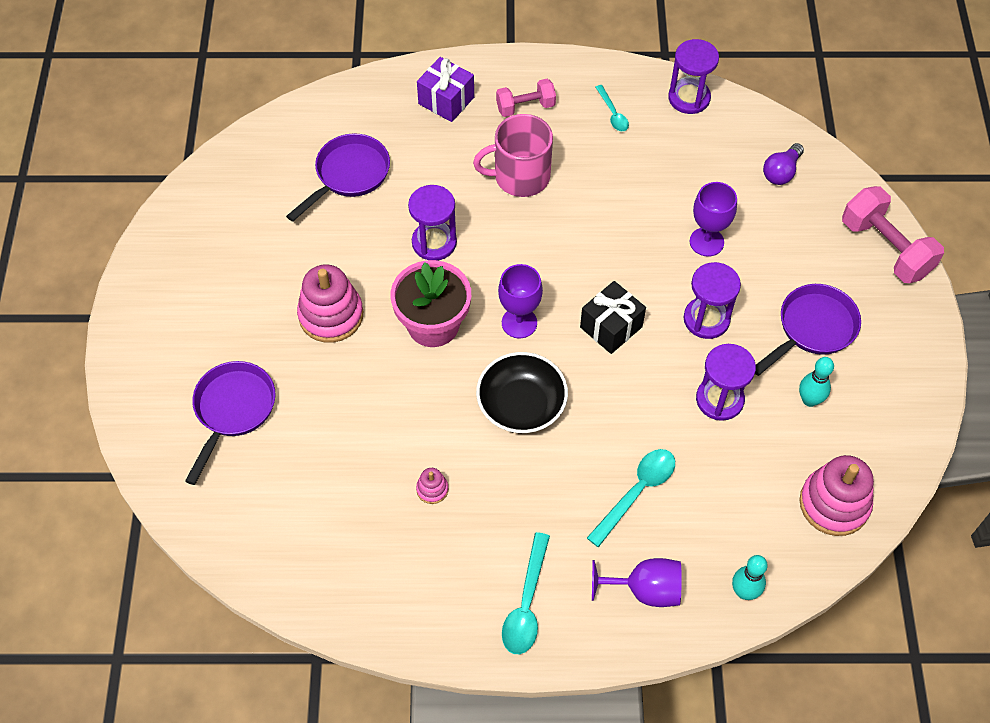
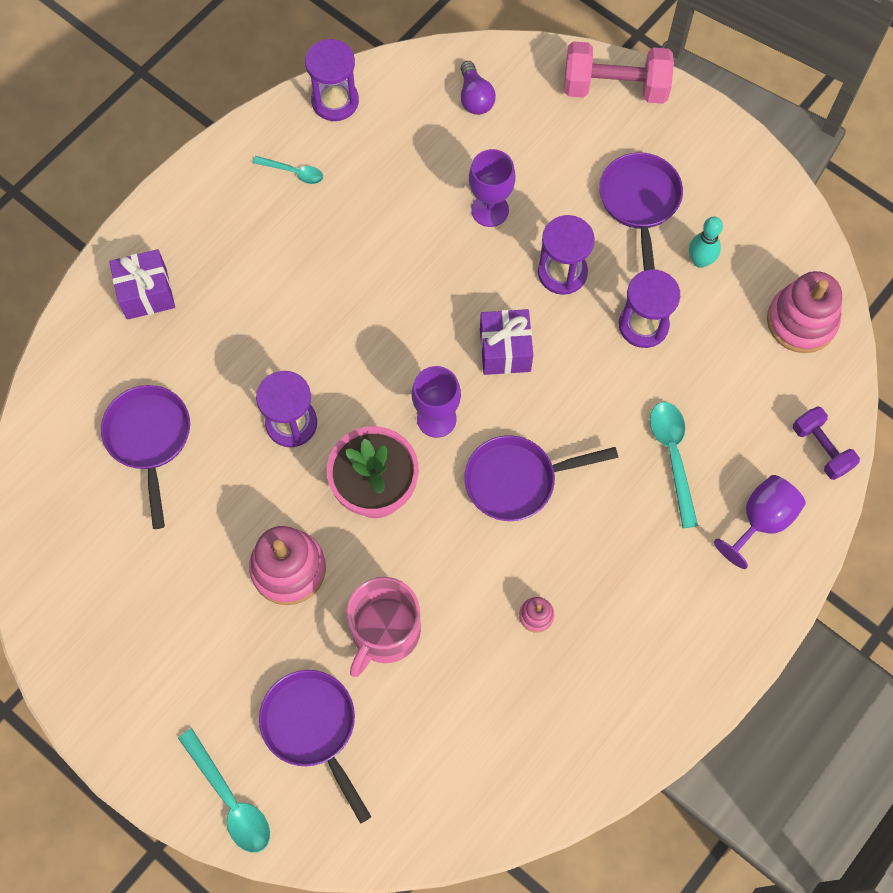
camera: 50 degrees left, 10 degrees up
pink mug [473,114,553,197] -> pink mug moved to [347,577,421,677]
black bowl [476,352,568,433] -> purple pan [464,435,618,521]
pink dumbbell [496,79,556,117] -> none
turquoise spoon [502,532,550,654] -> turquoise spoon moved to [178,728,270,853]
black gift [580,281,646,354] -> purple gift [480,309,533,375]
turquoise bowling pin [732,555,768,600] -> purple dumbbell [793,406,860,480]

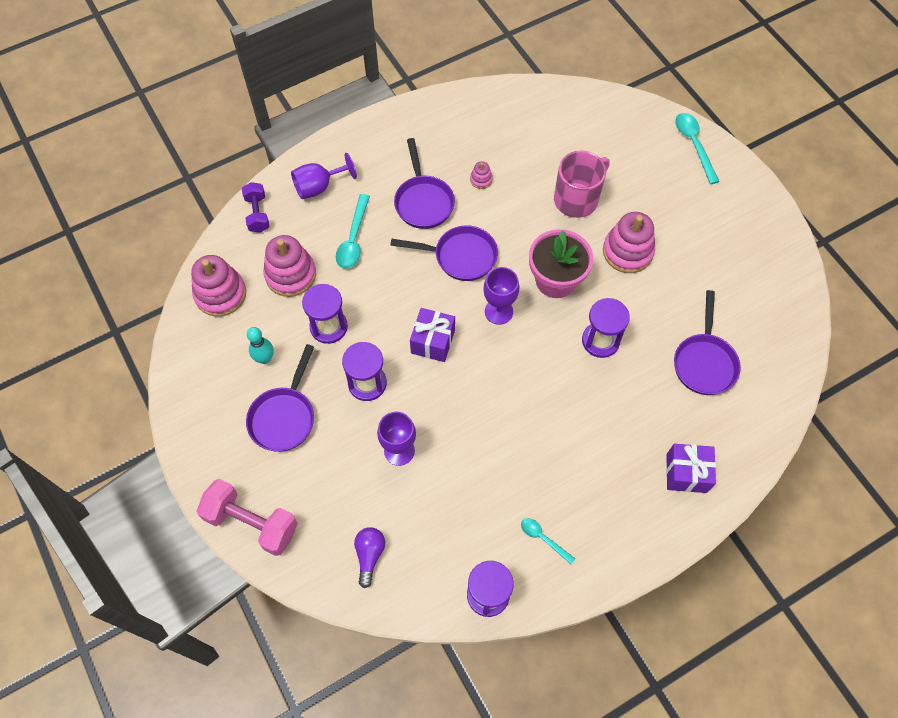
camera: 160 degrees left, 5 degrees down
purple pan [259,670,371,824] -> purple pan moved to [394,138,455,229]
none -> pink stacking toy [263,235,316,297]

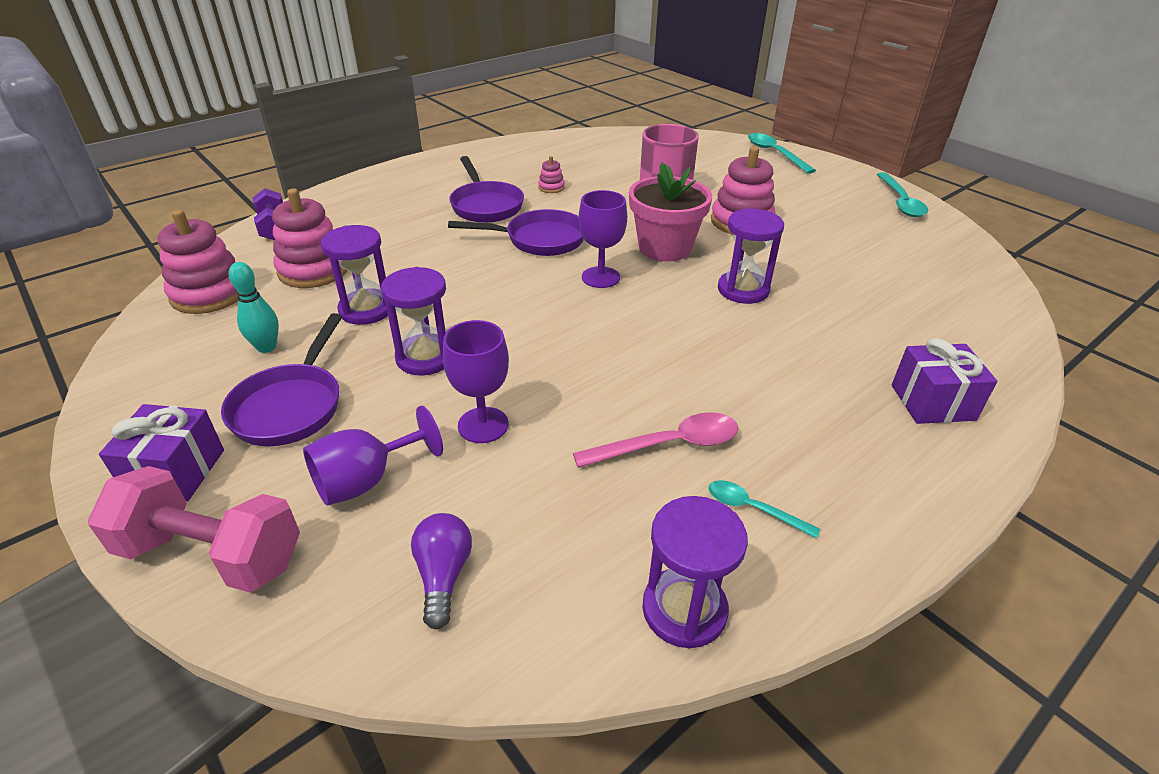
camera: 10 degrees left, 25 degrees down
purple goblet [291,153,357,199] -> purple goblet moved to [303,406,443,506]
turquoise spoon [336,194,370,269] -> turquoise spoon moved to [877,172,928,217]
purple gift [410,308,455,362] -> purple gift moved to [99,404,224,501]
purple pan [674,290,741,395] -> none
none -> pink spoon [573,412,738,468]

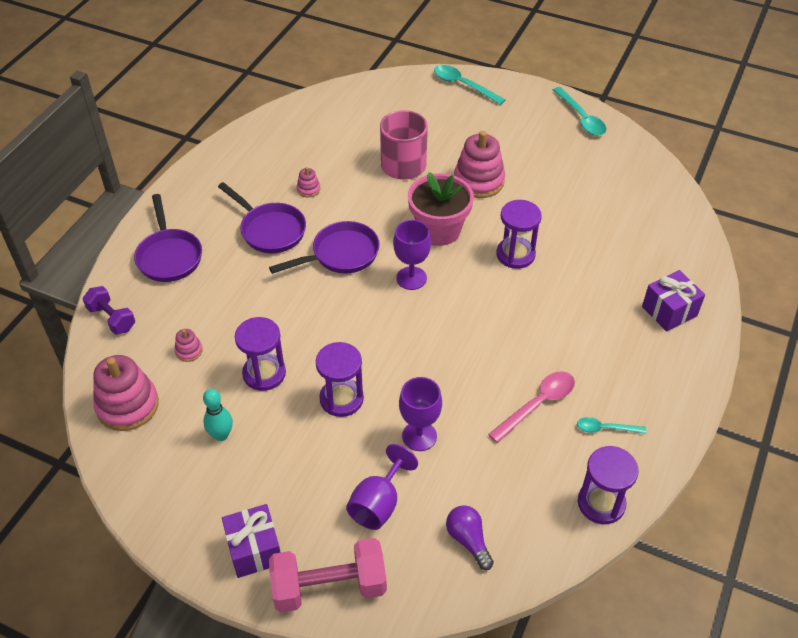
camera: 25 degrees left, 10 degrees up
purple pan [221,313,342,446] -> purple pan moved to [134,194,202,282]
pink stacking toy [272,188,348,288] -> pink stacking toy [174,329,203,362], size x0.46

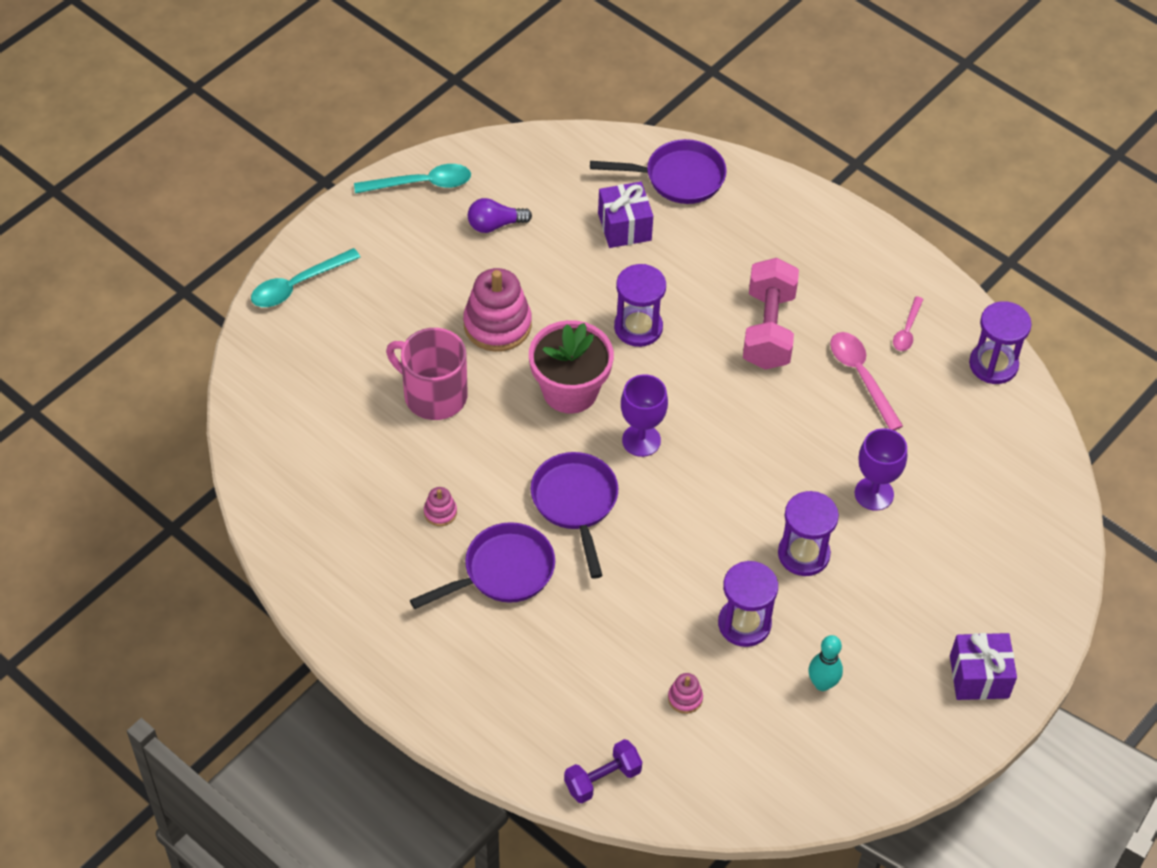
camera: 75 degrees left, 5 degrees up
pink stacking toy [93,355,159,431] -> none
purple pan [134,194,202,282] -> purple pan moved to [590,139,727,204]
pink dumbbell [269,538,387,612] -> pink dumbbell moved to [743,258,799,370]
purple goblet [346,444,418,530] -> none
purple light bulb [446,505,494,570] -> purple light bulb moved to [468,198,532,233]
turquoise spoon [577,417,646,434] -> pink spoon [893,296,923,351]
purple gift [642,270,705,332] -> purple gift moved to [598,182,653,248]

